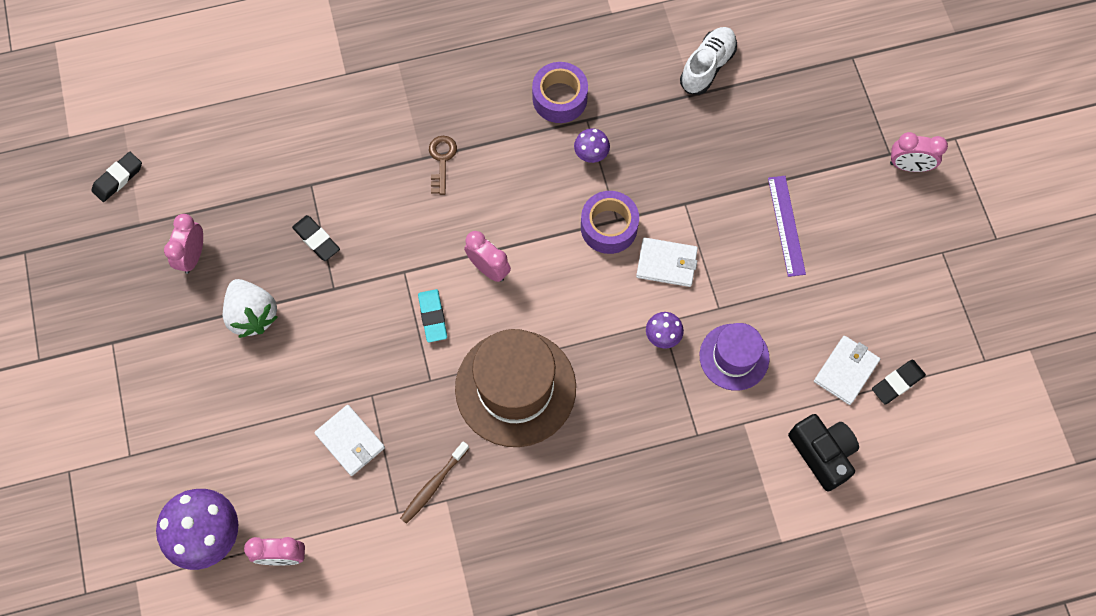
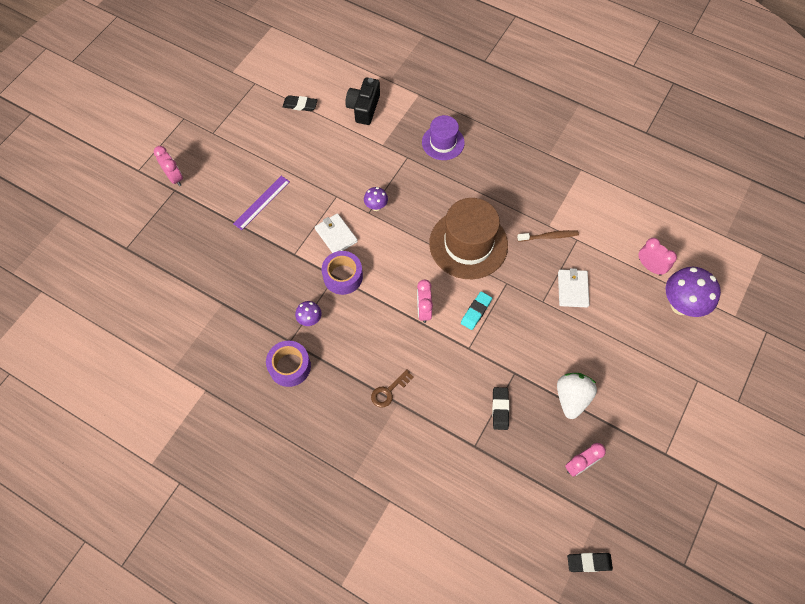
camera: 135 degrees left, 5 degrees down
white shoe [680,27,737,95] -> none
purple hat [700,323,769,391] -> purple hat moved to [422,115,465,160]
white wallet [814,336,880,405] -> none

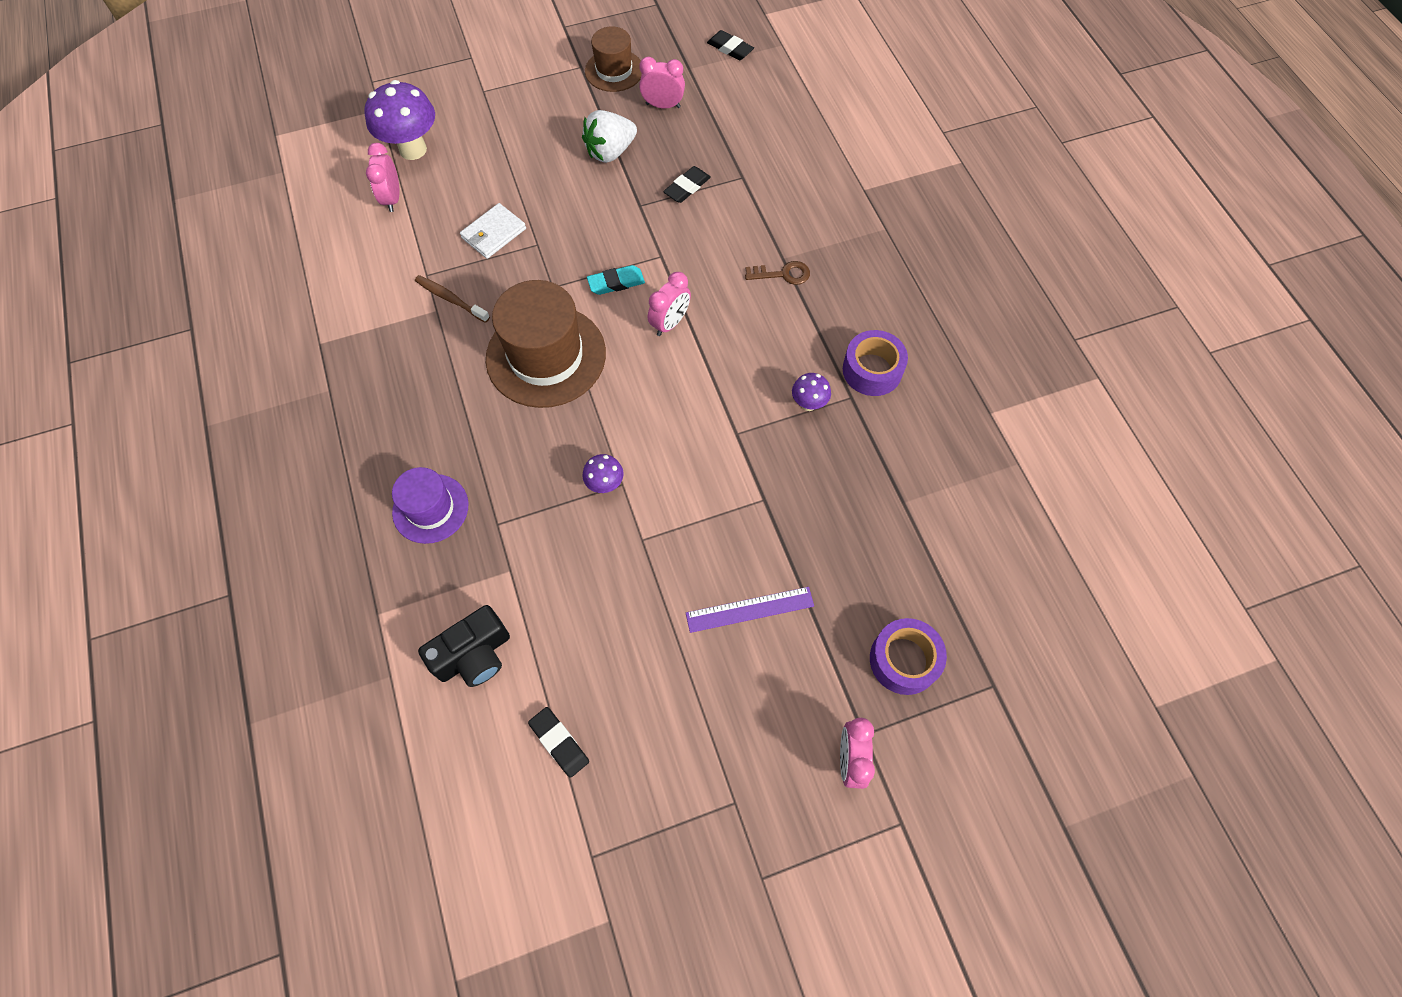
camera: 140 degrees left, 0 degrees up
white wallet [315,213,358,253] -> none
purple tape [322,251,363,295] -> purple tape moved to [870,618,947,695]
none -> brown hat [585,26,642,92]

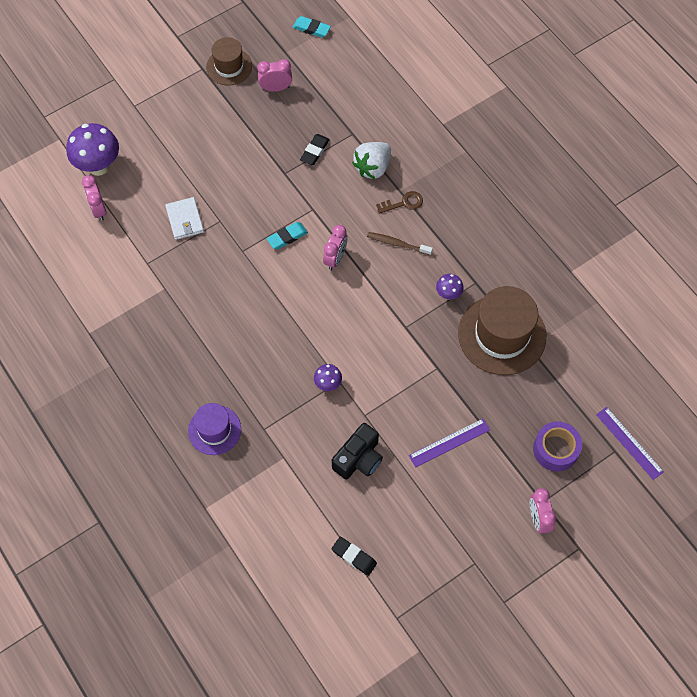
camera: 15 degrees left, 0 degrees up
brown toothbrush [415,275,490,323] -> brown toothbrush moved to [367,232,433,255]
black camera [418,605,510,687] -> black camera moved to [332,423,383,479]
white wallet [460,203,526,259] -> white wallet turned 45 degrees counterclockwise [165,197,204,240]
brown hat [486,280,606,408] -> brown hat moved to [458,286,546,375]
white strawberry [582,110,637,163] -> white strawberry moved to [352,142,391,179]
black eraser [707,30,754,60] -> turquoise eraser [293,16,331,38]
purple tape [843,330,908,396] -> none
none -> purple ruler [596,407,664,480]

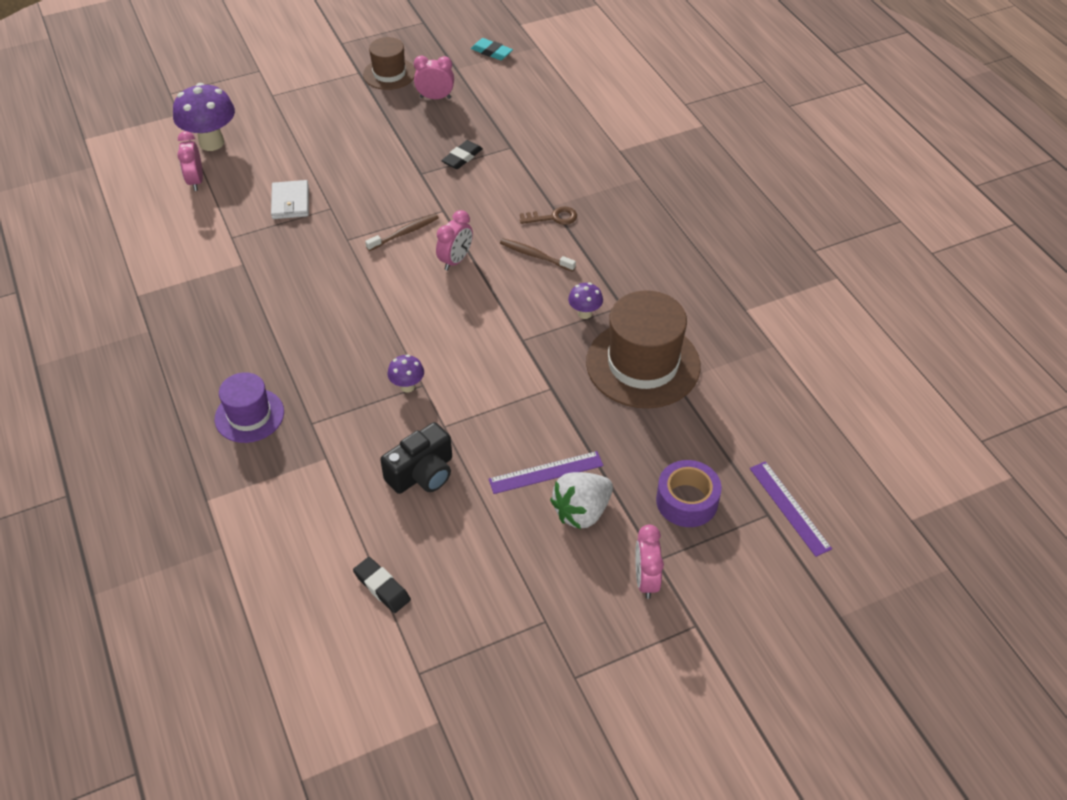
camera: 10 degrees right, 15 degrees down
turquoise eraser [267,222,308,249] -> brown toothbrush [365,214,439,251]
white strawberry [352,142,391,179] -> white strawberry moved to [550,472,613,529]

